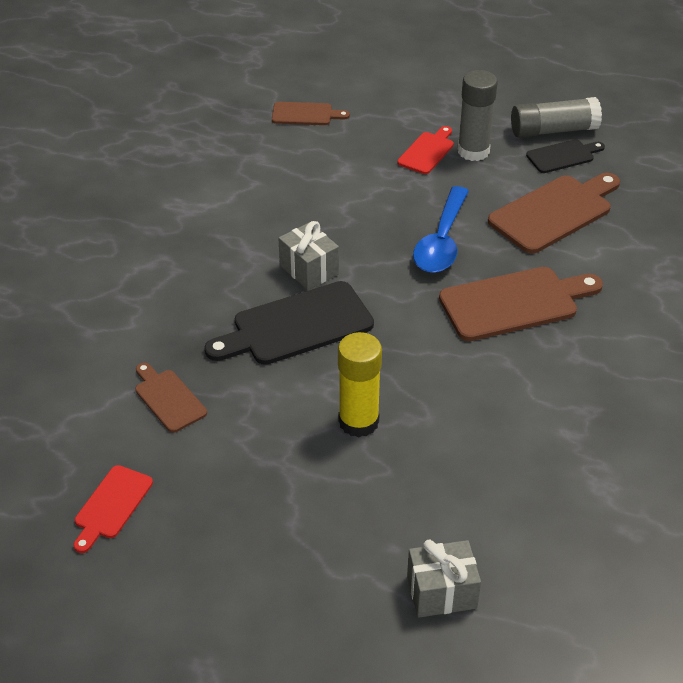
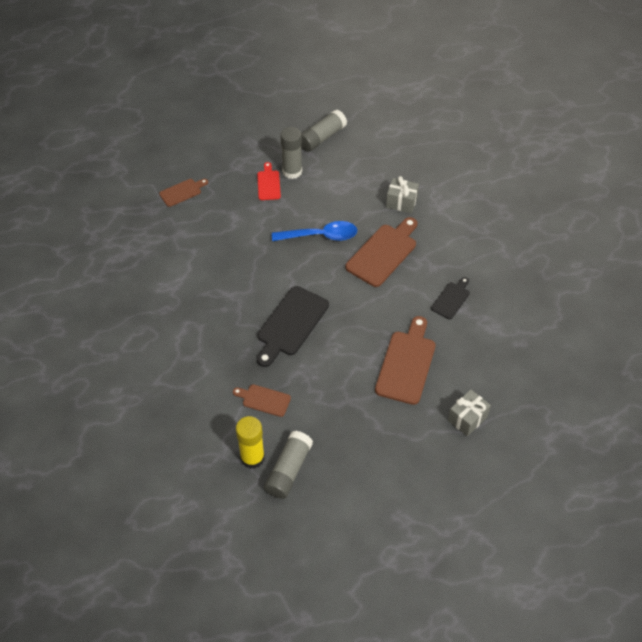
camera: 35 degrees left, 10 degrees up
red cutting board [74,465,153,553] -> grey glue stick [264,431,313,499]
grey gift [278,221,339,290] -> grey gift moved to [386,176,419,214]
yellow glue stick [338,332,382,437] -> yellow glue stick moved to [236,416,265,469]
blue spoon [413,186,469,273] -> blue spoon turned 75 degrees counterclockwise [272,221,357,241]
brown cutting board [488,173,620,254] -> brown cutting board moved to [375,316,436,405]
black cutting board [526,139,605,173] -> black cutting board moved to [431,277,470,319]

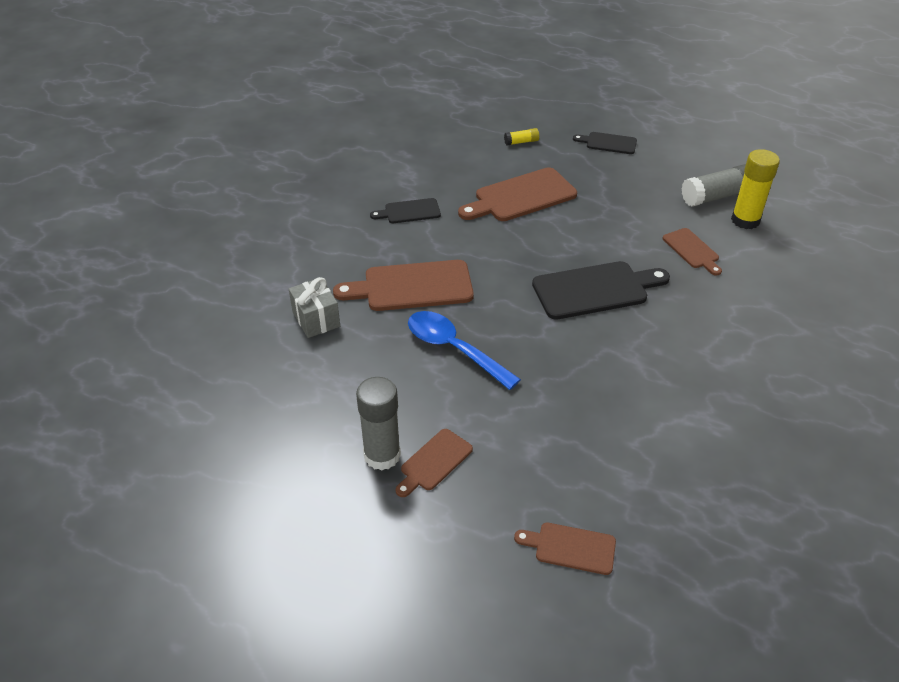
camera: 135 degrees left, 10 degrees down
red cutting board [257,162,281,200] -> brown cutting board [396,429,473,497]
grey glue stick [301,110,347,152] -> none
grey gift [448,389,491,437] -> yellow glue stick [504,128,539,146]
none -> black cutting board [573,132,637,154]

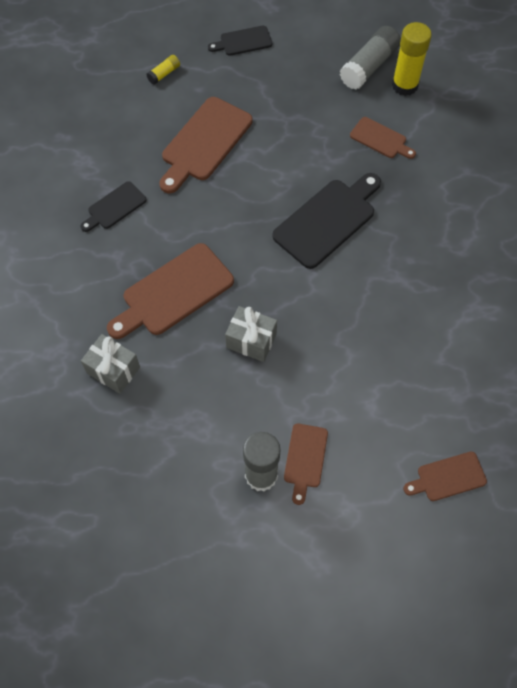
camera: 30 degrees left, 20 degrees up
blue spoon [408,311,521,390] -> grey gift [225,306,277,362]

